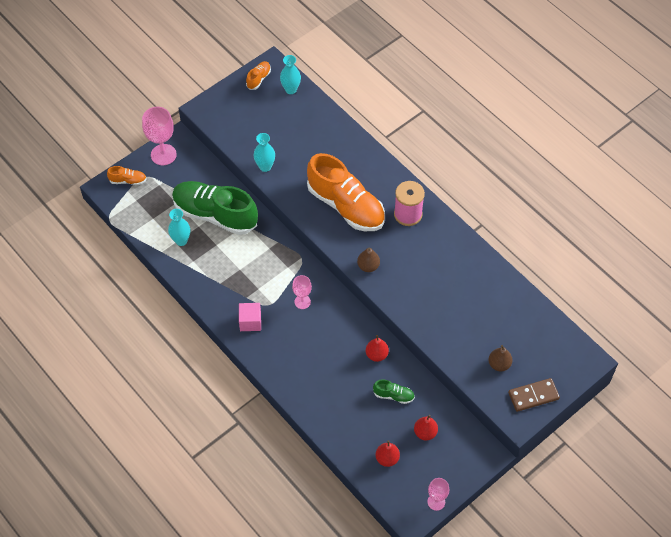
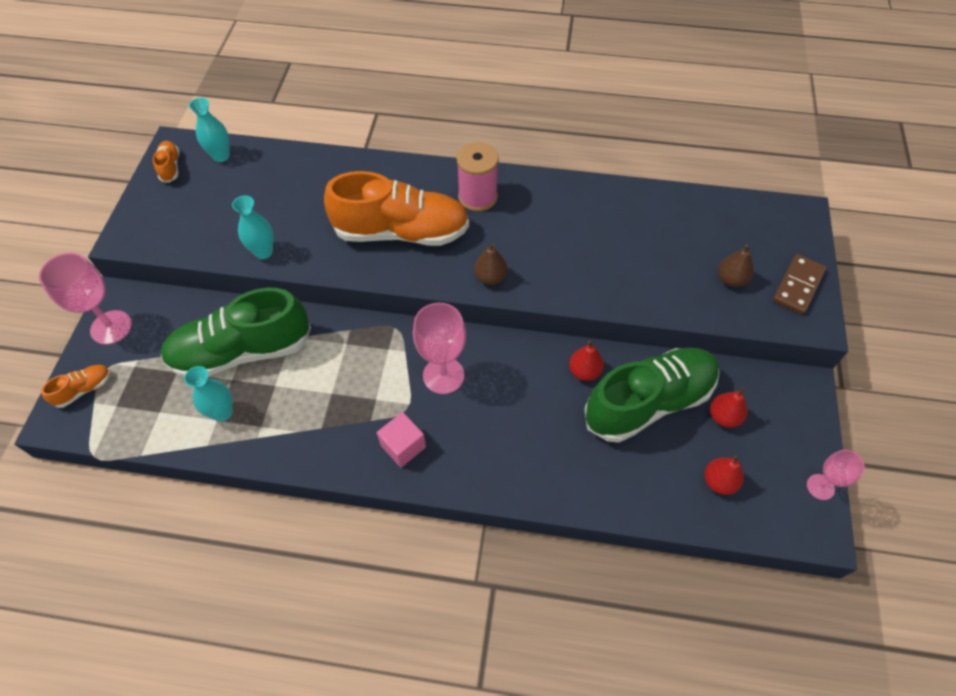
camera: 40 degrees left, 0 degrees up
pink goblet [292,275,312,309] -> pink goblet [413,303,466,394], size x1.69
green shoe [373,379,415,404] -> green shoe [585,348,720,443], size x2.41

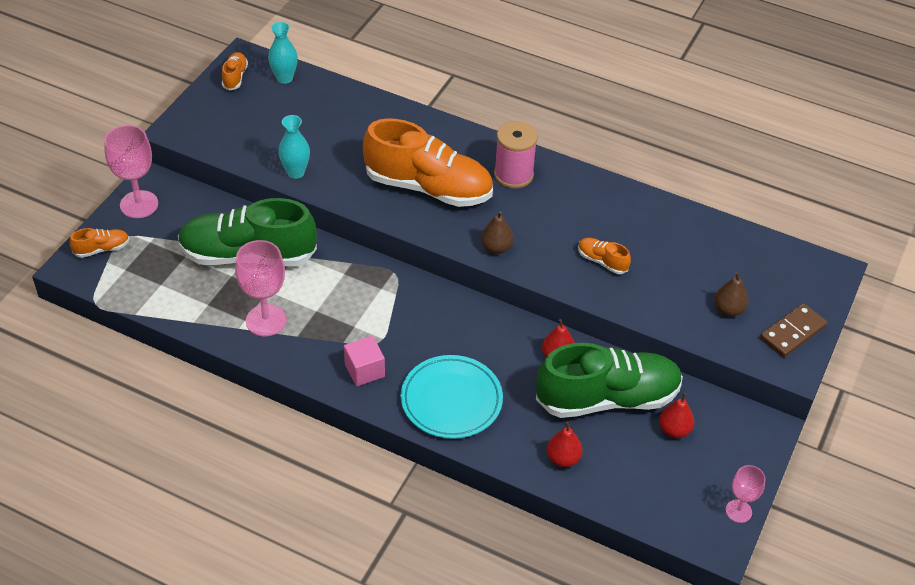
camera: 15 degrees right, 10 degrees down
turquoise vase [184,366,233,422] -> none
pink goblet [413,303,466,394] -> pink goblet moved to [235,240,287,337]
red pear [705,455,744,495] -> red pear moved to [547,422,583,467]
none -> turquoise plate [401,355,503,439]
none -> orange shoe [578,238,631,274]

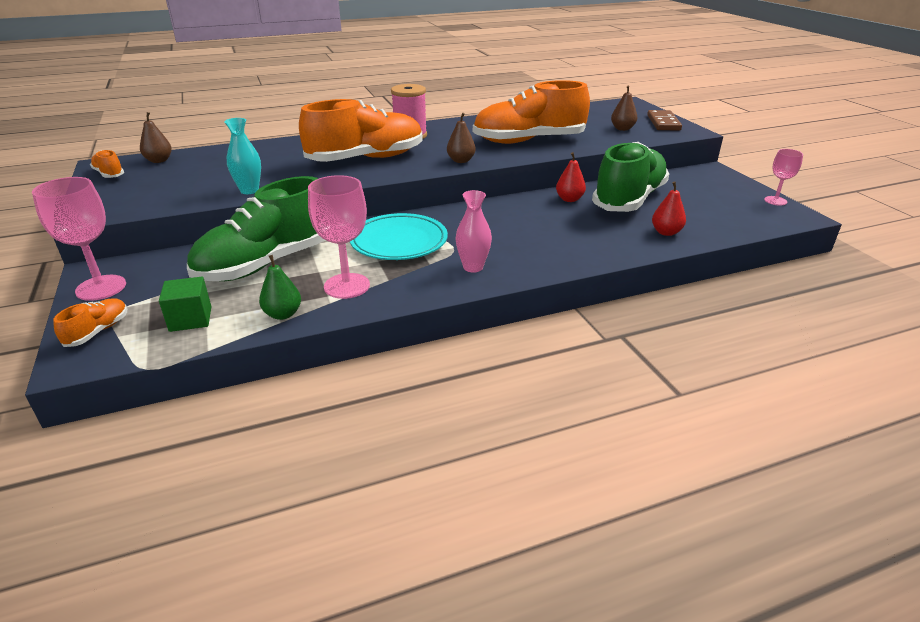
camera: 45 degrees left, 15 degrees down
turquoise vase [268,22,298,84] -> brown pear [140,112,172,163]
pink cube [344,336,385,386] -> pink vase [455,190,492,273]
turquoise plate [401,355,503,439] -> turquoise plate moved to [350,213,448,260]
orange shoe [578,238,631,274] -> orange shoe [473,80,590,144], size x2.41
red pear [659,393,695,438] -> none
none -> green cube [159,277,211,332]
none -> green pear [259,255,301,320]

